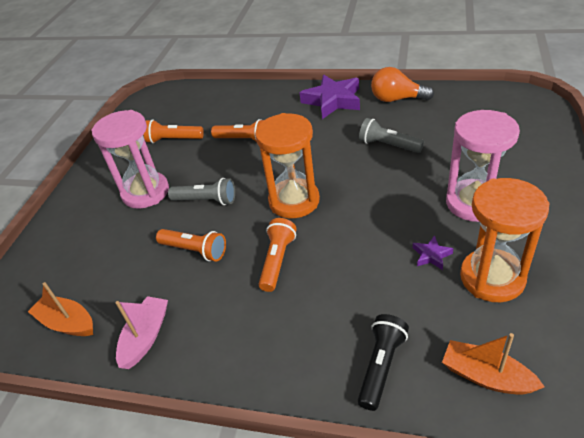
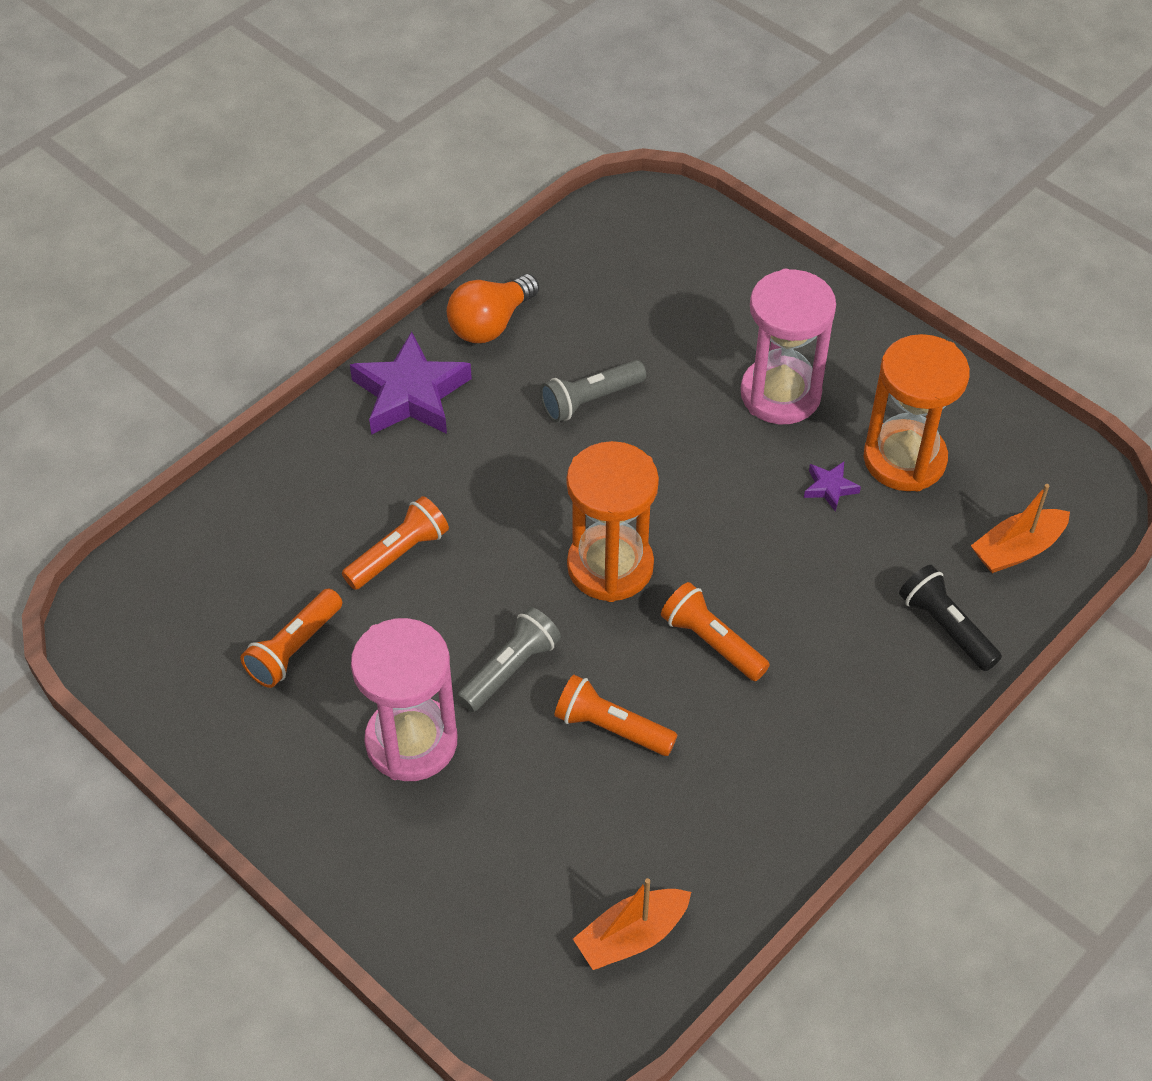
camera: 65 degrees left, 10 degrees up
pink boat [115,296,168,369] -> none
orange flashlight [156,229,226,262] -> orange flashlight turned 120 degrees counterclockwise [554,675,677,756]

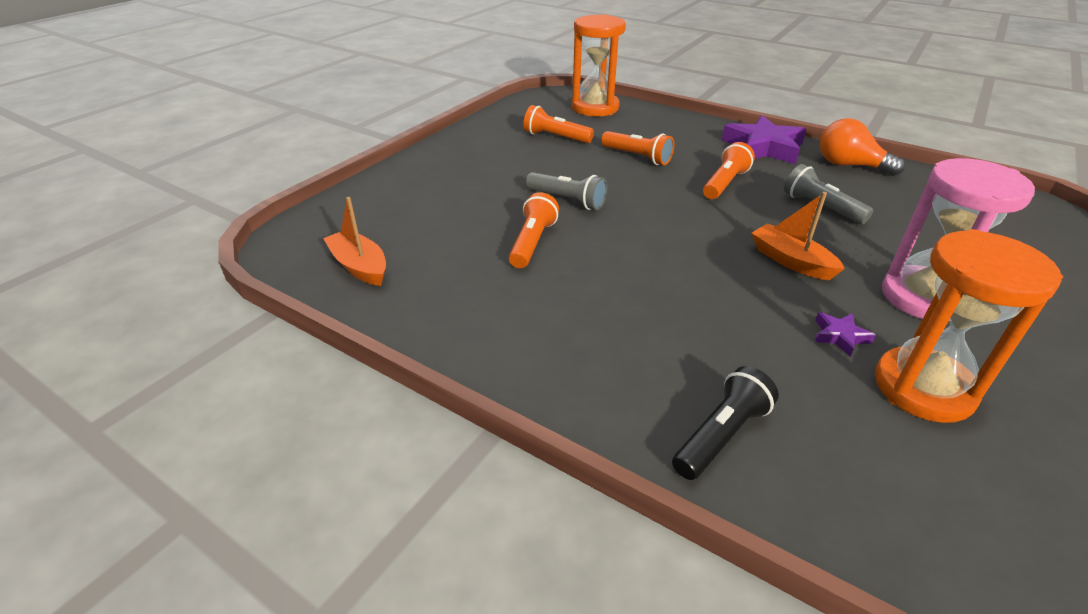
camera: 80 degrees right, 15 degrees down
pink hourglass [351,618,457,781] -> none
orange hourglass [567,441,659,602] -> orange hourglass moved to [572,15,626,116]
orange flashlight [661,582,770,681] -> orange flashlight moved to [703,142,755,199]
orange boat [971,484,1070,573] -> orange boat moved to [752,192,845,280]

